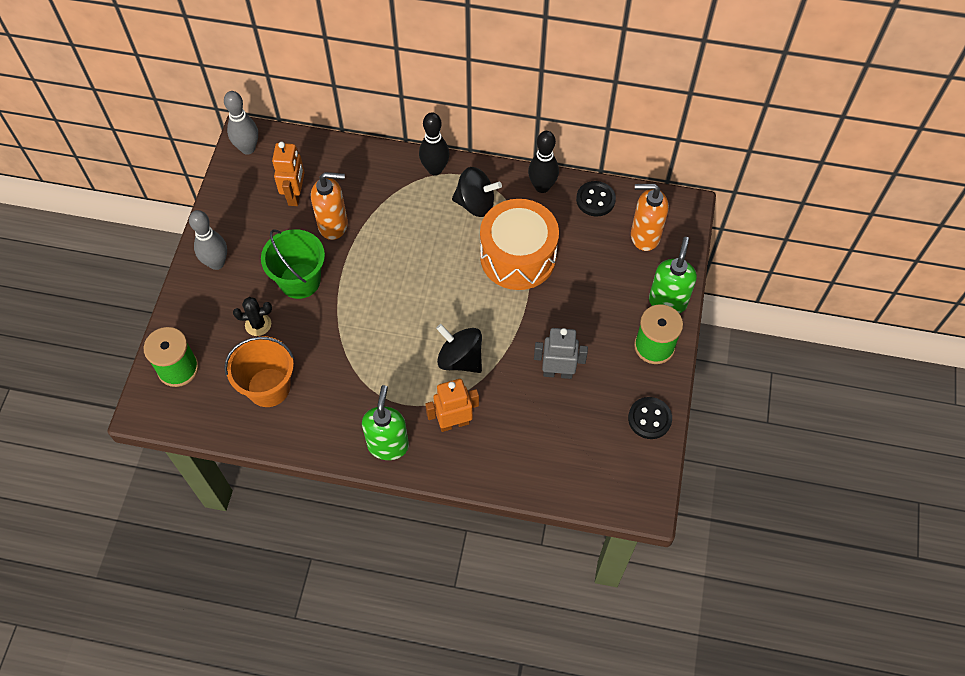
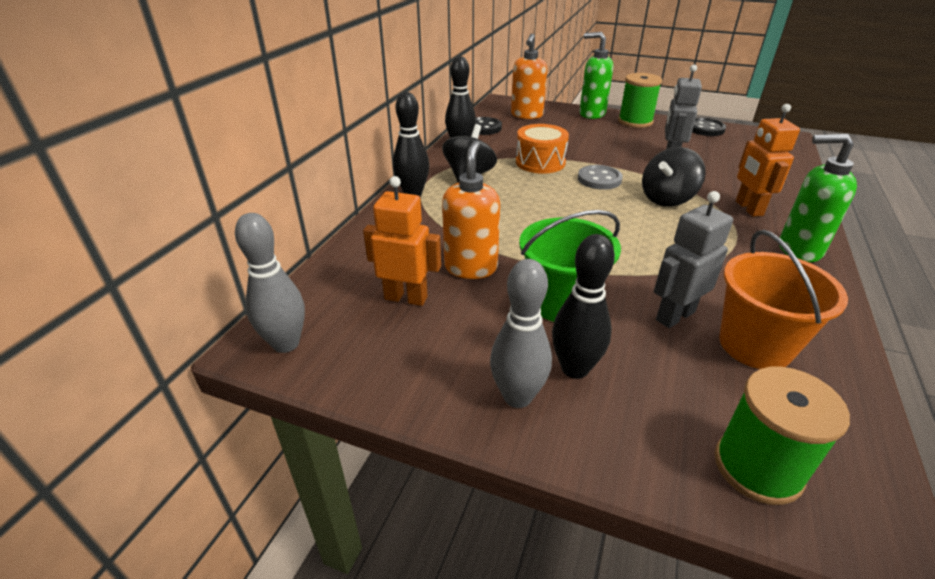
camera: 80 degrees left, 25 degrees down
black cactus [233,297,272,336] -> none
orange drum [480,199,559,290] -> orange drum [516,124,569,174], size x0.64
none -> black bowling pin [552,234,615,379]
none -> grey button [578,165,623,190]
none -> grey robot [654,191,733,328]

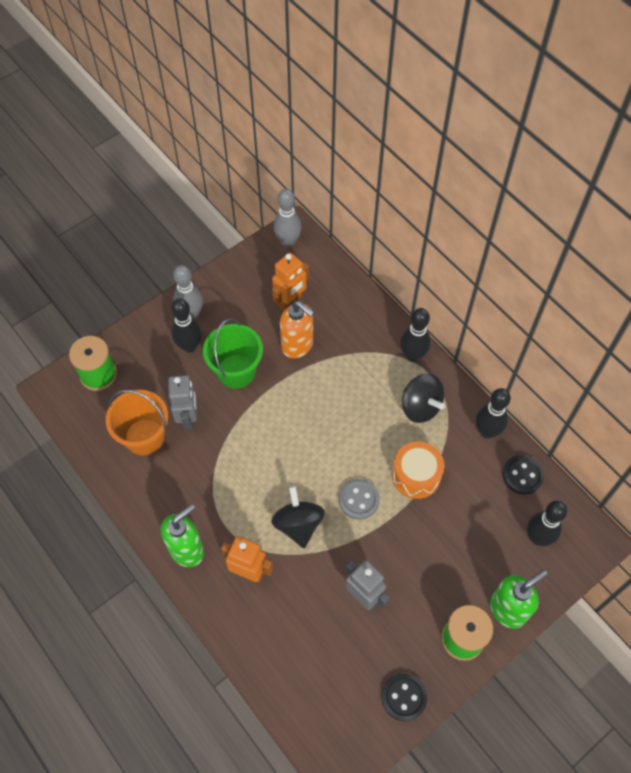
camera: 120 degrees right, 25 degrees up
orange soap dispenser [511,34,547,119] -> black bowling pin [527,501,567,546]

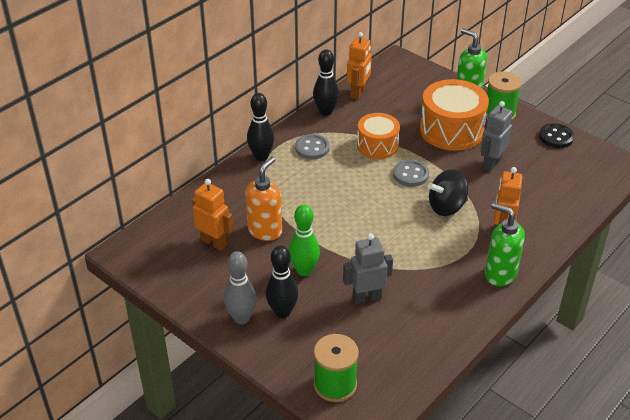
camera: 100 degrees left, 20 degrees down
orange bucket [106,390,168,455] -> none
green bucket [203,319,263,388] -> green bowling pin [289,204,320,276]
grey bowling pin [273,188,302,247] -> none
black spinning top [402,373,445,423] -> grey button [295,134,330,159]
black button [502,455,544,495] -> orange robot [347,32,372,99]
black bowling pin [527,501,567,546] -> none
none -> orange drum [420,79,489,151]

